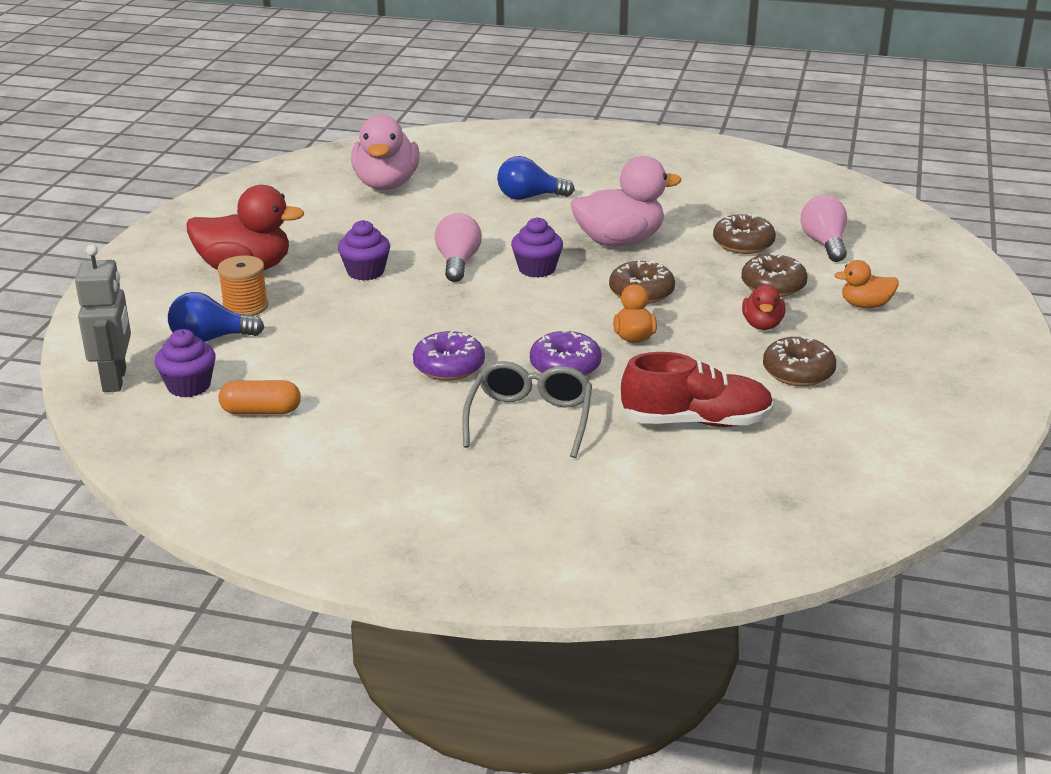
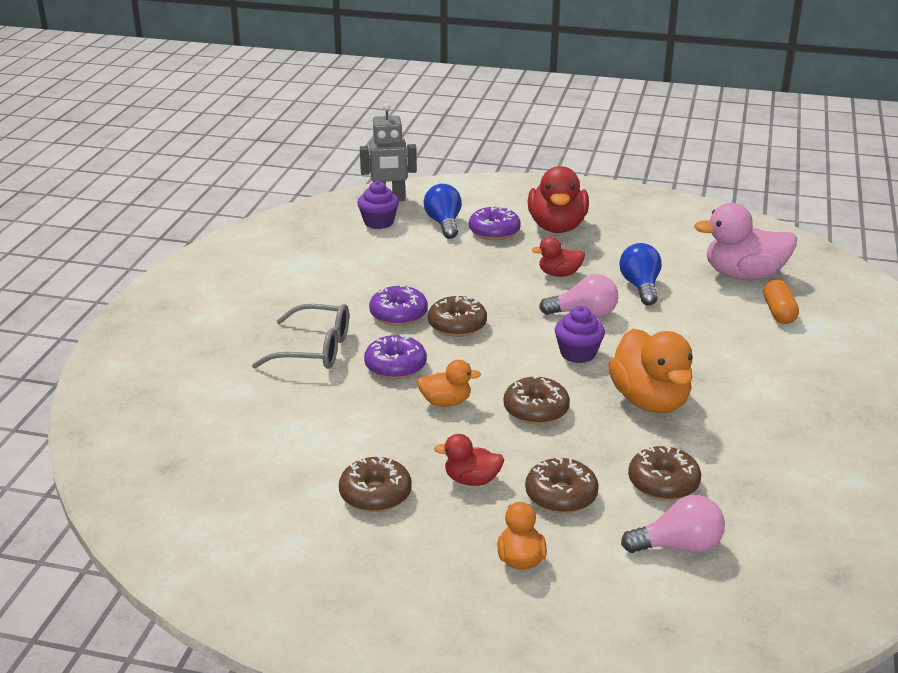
camera: 90 degrees right, 0 degrees up
orange spool [218,255,268,316] -> purple donut [469,206,521,240]
orange capsule [219,380,301,414] -> orange capsule moved to [763,280,799,324]
purple cupcake [338,220,390,281] -> red duck [532,237,585,277]
blue light bulb [497,156,575,200] -> blue light bulb moved to [619,243,662,305]
pink duck [570,156,681,246] -> orange duck [608,329,693,413]
red shoe [620,352,774,427] -> none
none -> brown donut [428,296,487,337]

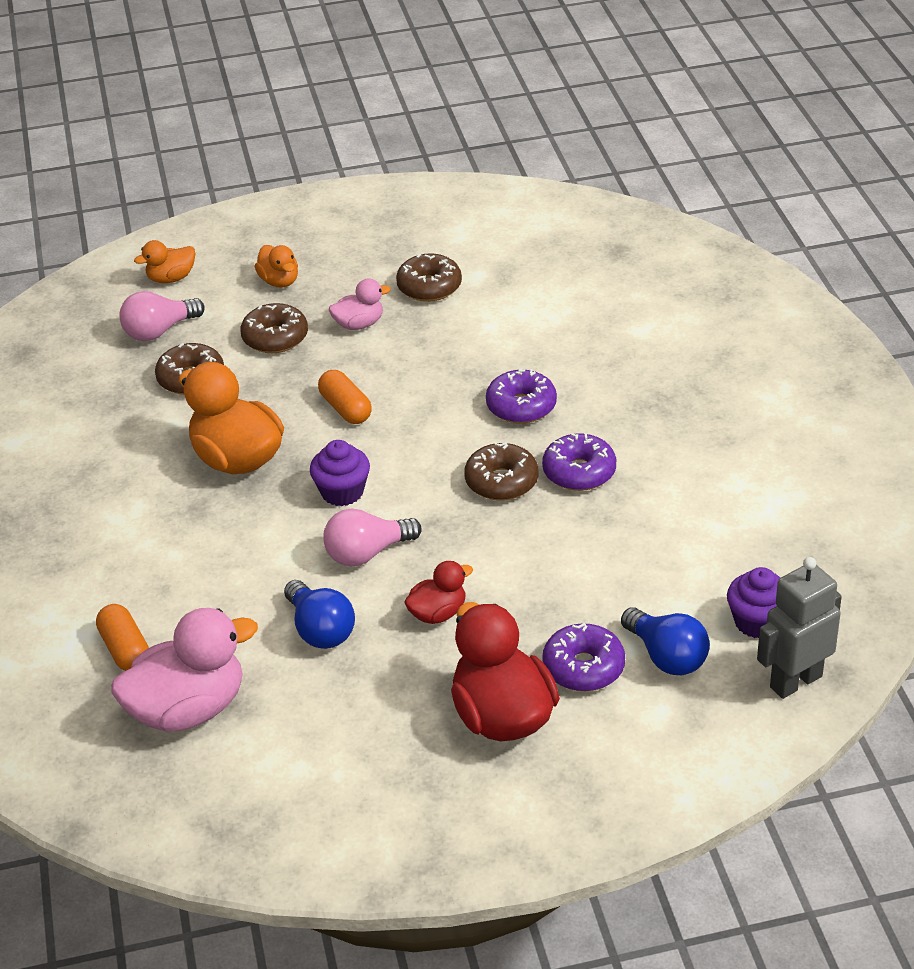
camera: 155 degrees right, 10 degrees up
grey glasses [252,304,349,369] -> none
orange duck [417,360,481,407] -> orange duck moved to [134,240,195,283]
red duck [434,434,504,486] -> pink duck [329,279,391,330]
brown donut [504,376,570,425] -> orange capsule [318,370,372,424]

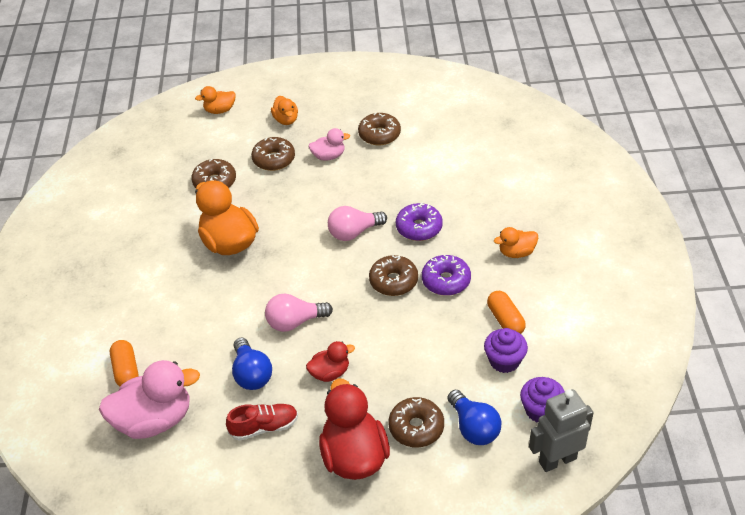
camera: 10 degrees right, 5 degrees up
pink light bulb [119,291,205,341] -> pink light bulb moved to [328,206,387,241]
purple cupcake [310,440,370,506] -> purple cupcake moved to [484,328,528,373]
orange capsule [318,370,372,424] -> orange capsule moved to [487,291,526,334]
purple donut [542,623,625,691] -> brown donut [388,397,444,447]
none -> red shoe [226,404,298,441]
none -> orange duck [494,227,538,258]

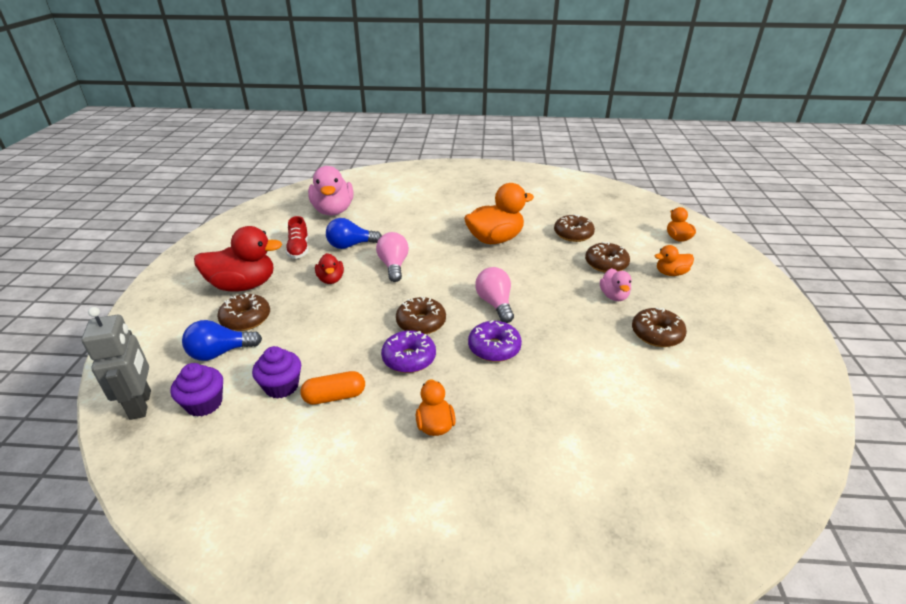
camera: 95 degrees right, 10 degrees down
orange capsule [110,340,139,386] -> none

